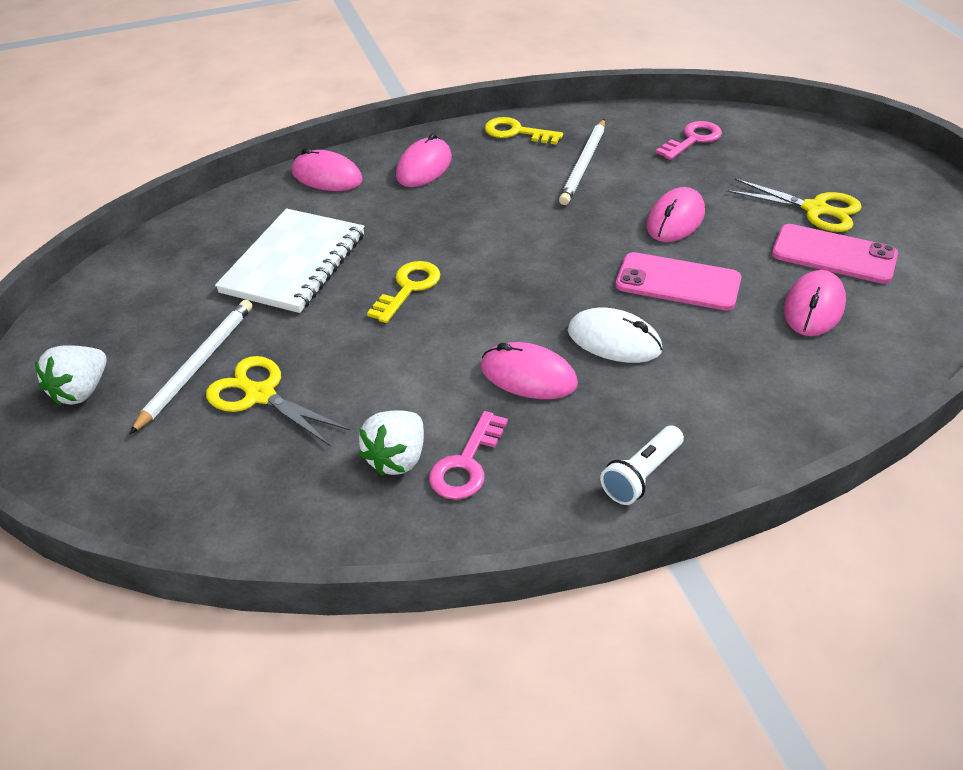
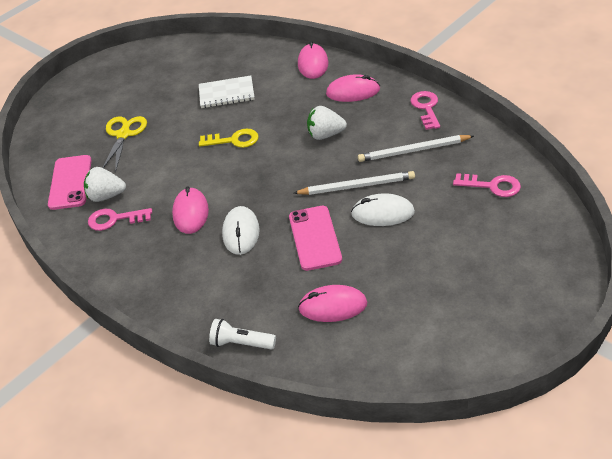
camera: 65 degrees right, 0 degrees up
white strawberry [35,345,107,405] -> white strawberry moved to [307,106,347,140]
white pencil [130,300,252,434] -> white pencil moved to [294,171,415,195]
white notebook [215,209,364,313] -> white notebook [199,75,255,108], size x0.66
yellow key [485,117,563,145] -> pink key [410,91,440,130]
white flashlight [600,426,684,505] -> white flashlight moved to [209,319,276,350]
pink mouse [647,187,705,242] -> white mouse [351,193,415,226]
yellow scissors [726,178,862,232] -> none
pink phone [772,224,898,284] -> pink phone moved to [48,155,92,210]

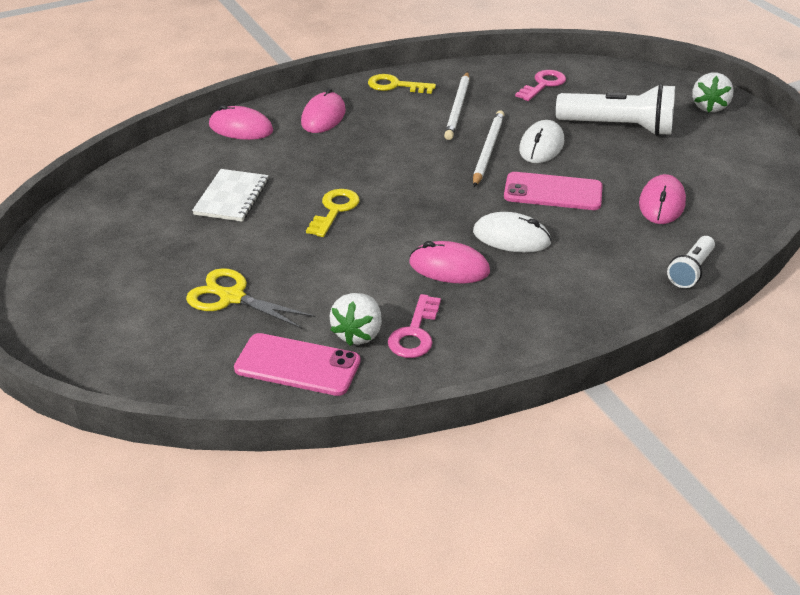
camera: 75 degrees left, 5 degrees down
white strawberry [307,106,347,140] -> white strawberry moved to [692,73,734,112]
pink key [410,91,440,130] -> yellow key [368,74,436,94]
none -> white flashlight [556,84,675,136]

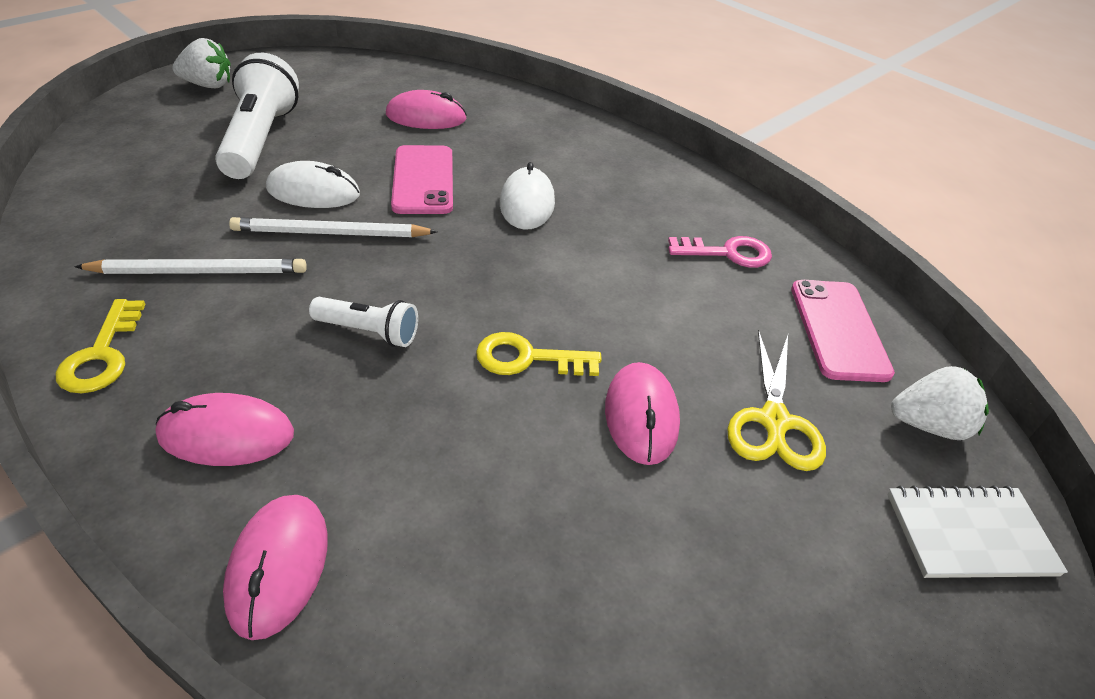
camera: 110 degrees left, 5 degrees up
white notebook [192,169,269,222] -> white notebook moved to [887,485,1068,578]
white strawberry [330,293,382,346] -> white strawberry moved to [891,366,989,440]
pink mouse [409,241,490,283] -> pink mouse moved to [605,362,680,465]
pink key [515,70,566,101] -> none
white flashlight [667,236,715,288] -> white flashlight moved to [309,297,418,347]

